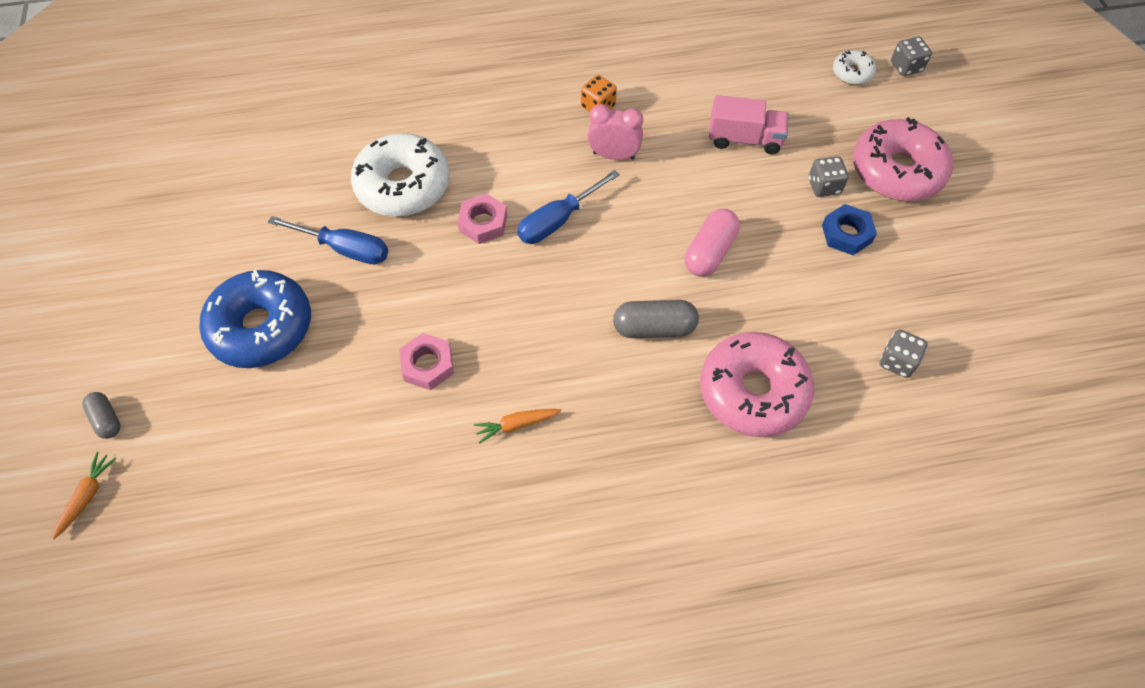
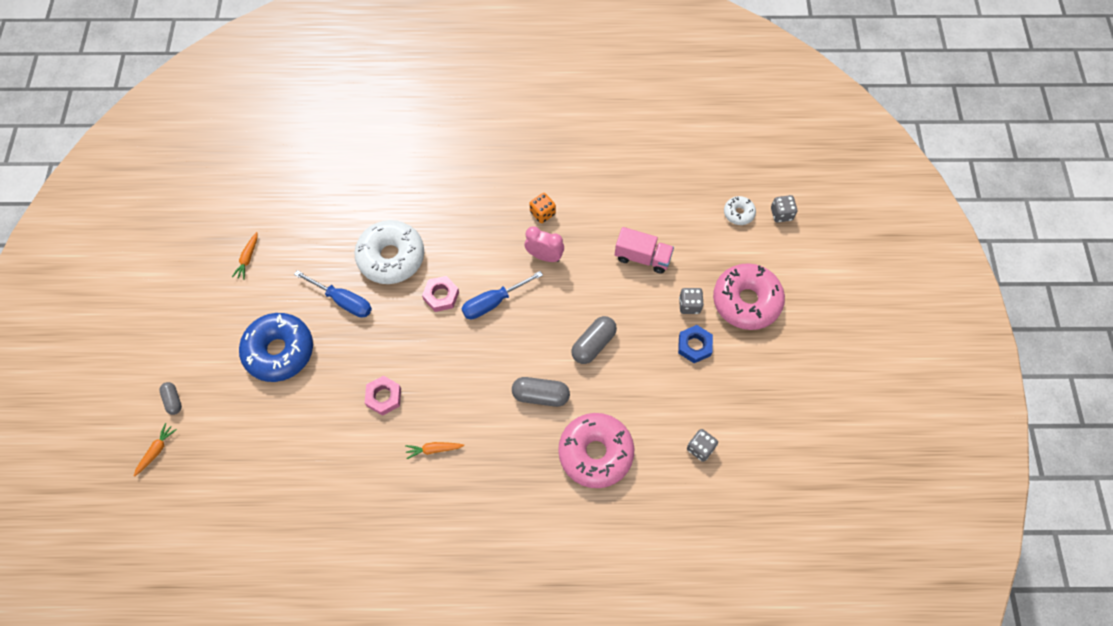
camera: 10 degrees right, 5 degrees up
pink capsule [685,209,740,277] -> grey capsule [571,316,617,364]
none -> orange carrot [232,232,258,280]

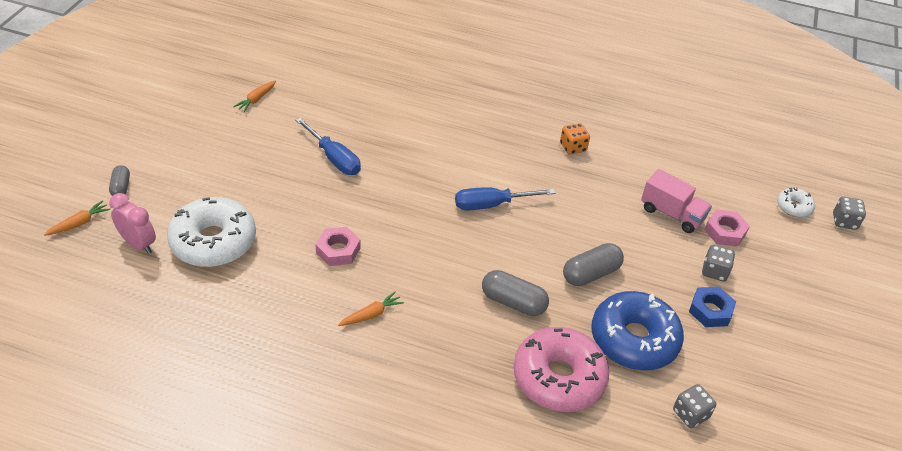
camera: 15 degrees right, 20 degrees down
blue donut [239,313,313,382] -> blue donut moved to [591,291,684,371]
white donut [354,220,424,284] -> white donut moved to [167,197,256,267]
orange carrot [405,442,464,459] -> orange carrot turned 135 degrees clockwise [338,292,404,326]
pink nut [422,276,459,312] -> pink nut moved to [704,209,750,247]
pink clock [525,226,564,262] -> pink clock moved to [109,193,156,254]
pink donut [713,263,785,330] -> none

